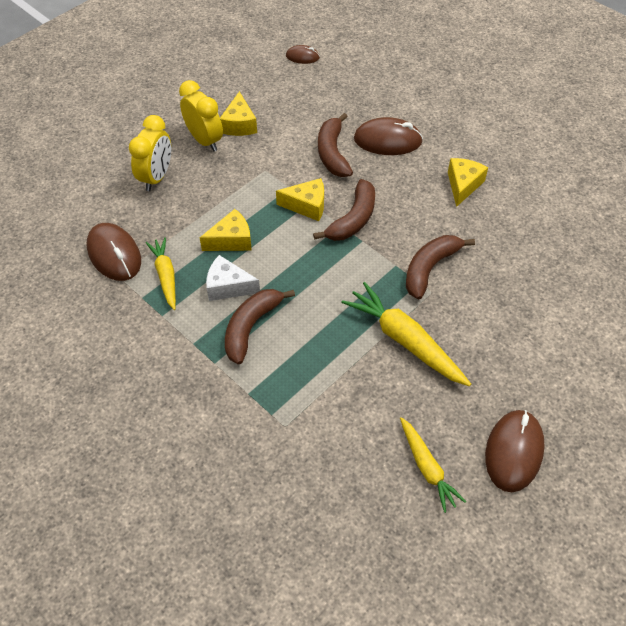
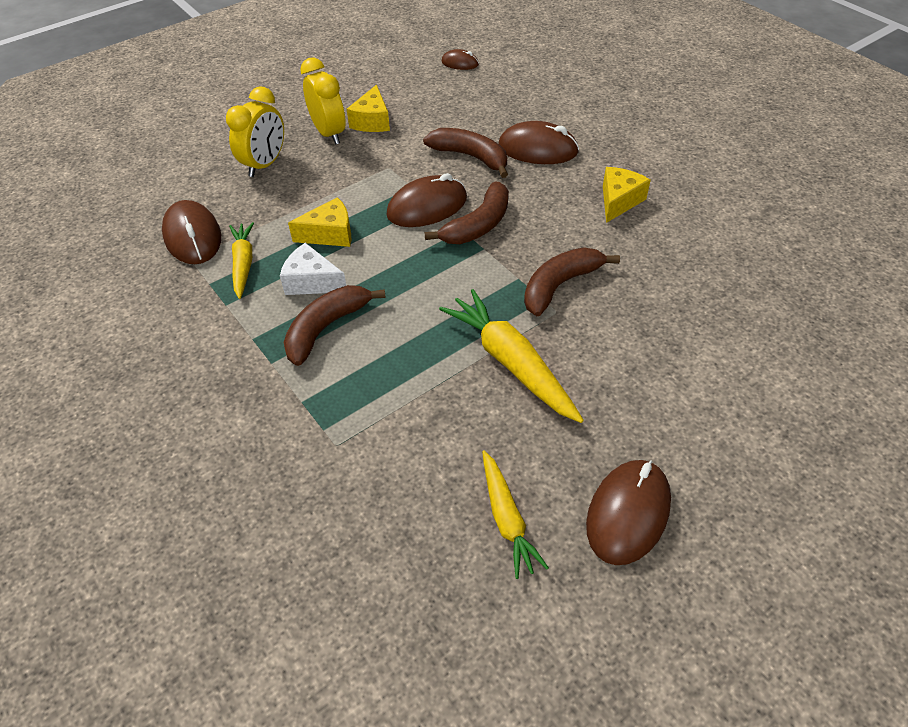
camera: 10 degrees right, 5 degrees down
yellow cheese [276,178,324,221] -> brown mouse [386,173,467,227]
brown banana [318,113,353,177] -> brown banana turned 120 degrees clockwise [423,128,508,178]

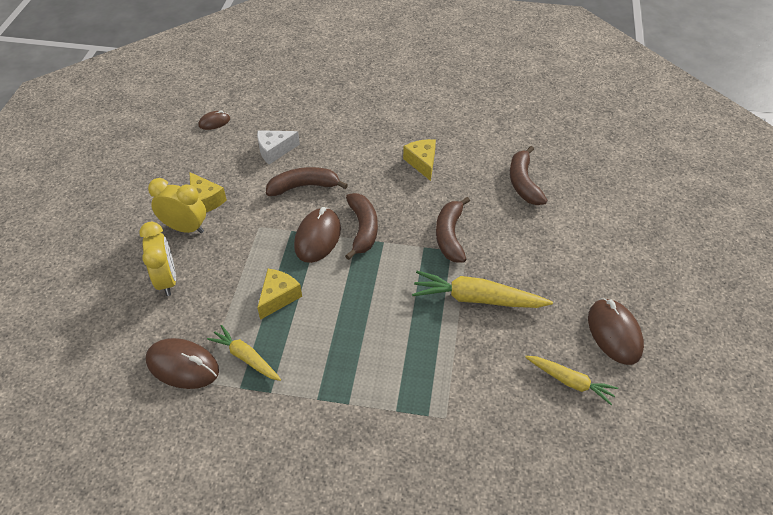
camera: 45 degrees left, 0 degrees up
white cheese [280,243,346,295] -> white cheese moved to [257,130,300,164]
brown banana [284,285,386,366] -> brown banana moved to [510,146,547,205]
brown mouse [498,121,579,164] -> none

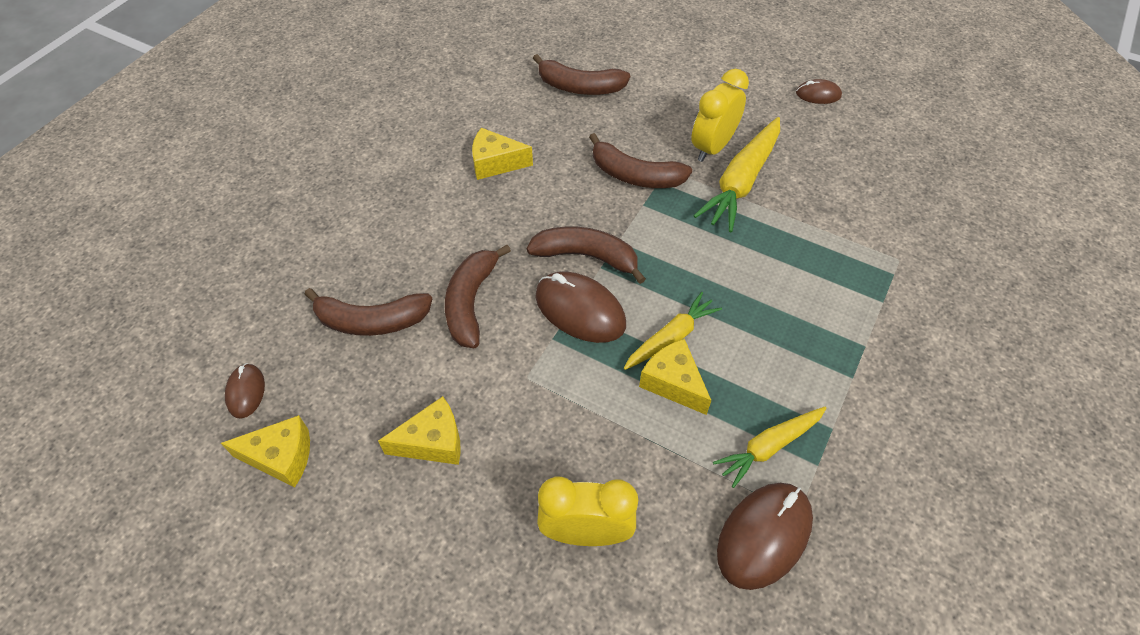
camera: 70 degrees left, 5 degrees up
yellow clock [148,178,206,233] -> yellow clock moved to [691,69,749,162]
white cheese [257,130,300,164] -> brown banana [305,288,432,336]
yellow carrot [525,356,618,405] -> yellow carrot moved to [624,292,722,370]
brown mouse [588,298,644,365] -> brown mouse [796,79,842,104], size x0.55
none -> yellow cheese [221,415,310,487]

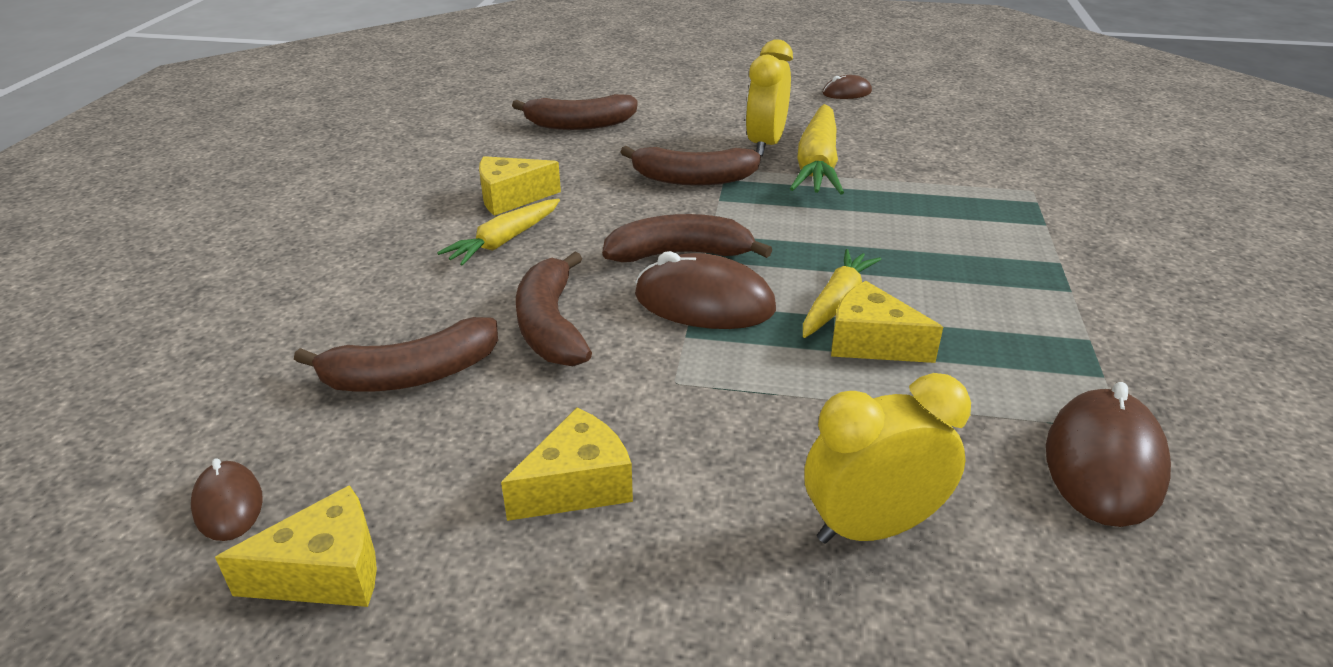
camera: 20 degrees left, 20 degrees down
yellow carrot [713,407,827,488] -> yellow carrot moved to [437,199,560,266]

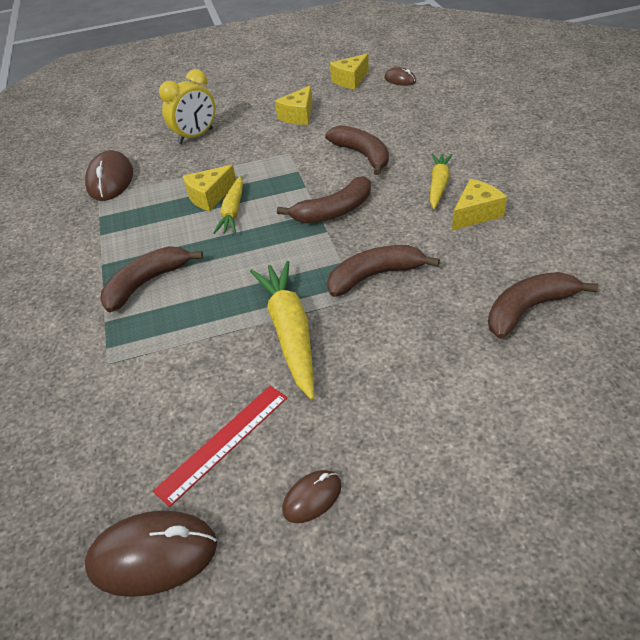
camera: 160 degrees right, 10 degrees up
brown banana [294,317,498,392] -> brown banana moved to [101,246,203,312]
brown mouse [635,251,776,329] -> brown mouse moved to [85,510,217,597]
yellow clock [745,39,793,156] -> none
yellow cheese [831,281,943,363] -> yellow cheese turned 135 degrees clockwise [183,165,236,211]
none -> red ruler [153,386,287,507]

